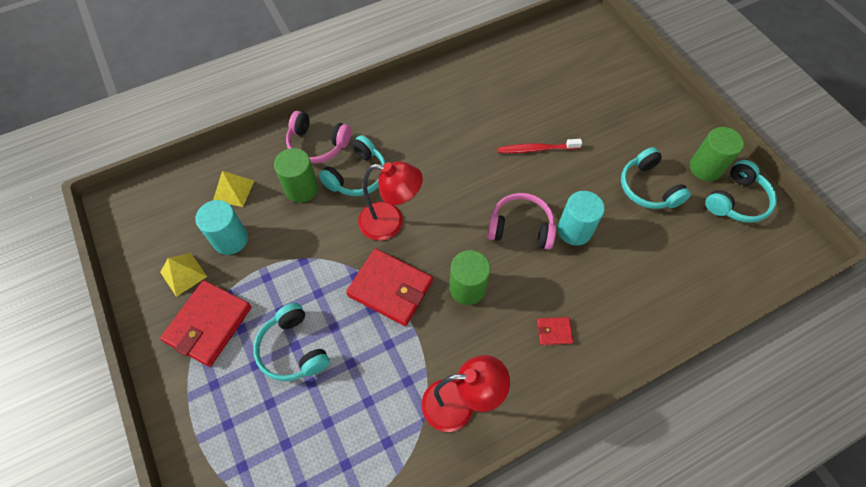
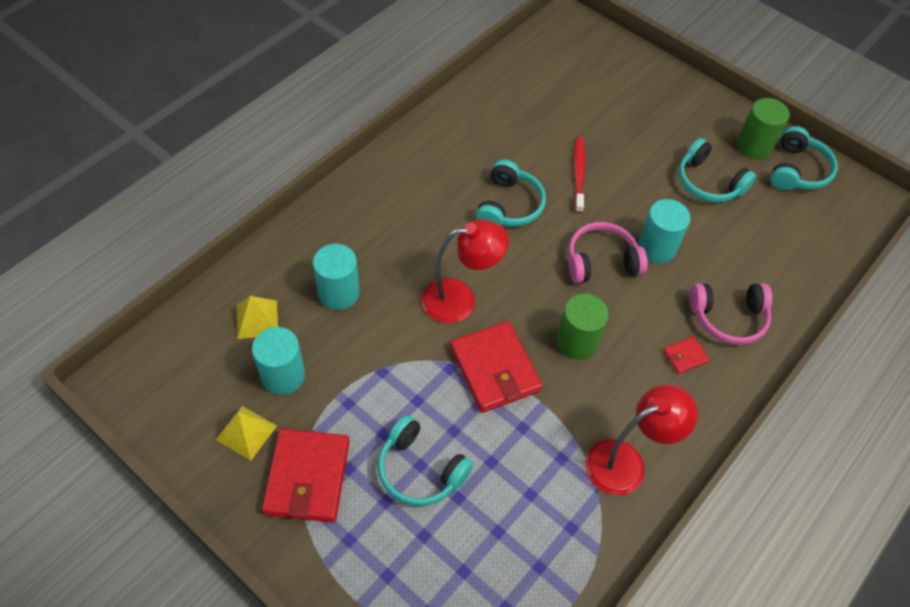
camera: 25 degrees left, 5 degrees down
green cylinder [274,148,318,203] -> turquoise cylinder [313,244,360,310]
pink headphones [286,111,351,164] -> pink headphones moved to [689,283,772,345]
turquoise headphones [319,135,386,196] -> turquoise headphones moved to [475,159,546,227]
red wallet [346,248,433,326] -> red wallet turned 60 degrees clockwise [450,321,543,413]
red toothbrush [498,139,582,153] -> red toothbrush turned 120 degrees clockwise [573,137,585,213]

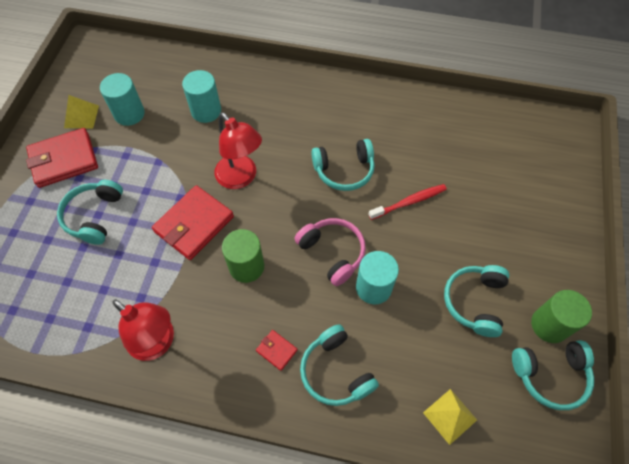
camera: 65 degrees right, 5 degrees up
yellow pyramid [237,296,278,339] -> yellow pyramid moved to [423,389,477,445]
pink headphones [689,283,772,345] -> turquoise headphones [300,324,379,406]

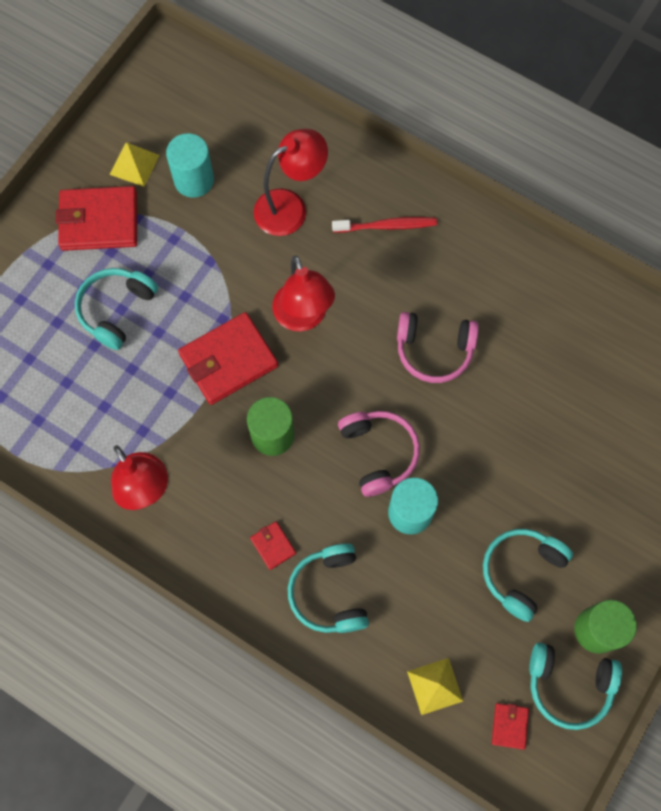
camera: 20 degrees right, 10 degrees up
turquoise cylinder [182,70,221,123] -> red lamp [254,128,328,236]
turquoise headphones [311,139,375,191] -> pink headphones [397,312,479,383]
red toothbrush [368,184,447,220] -> red toothbrush moved to [332,217,437,233]
none -> red wallet [492,703,529,750]

